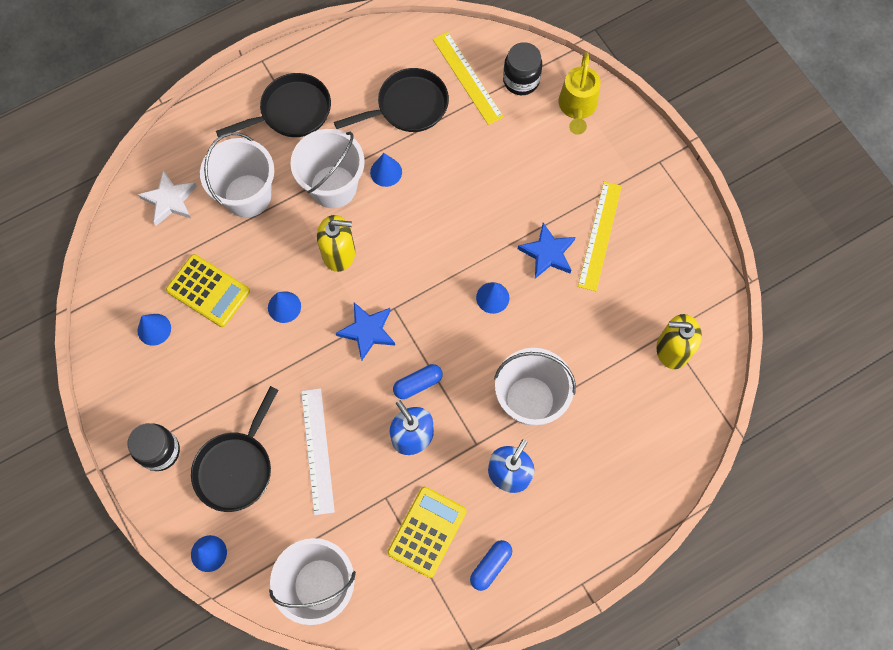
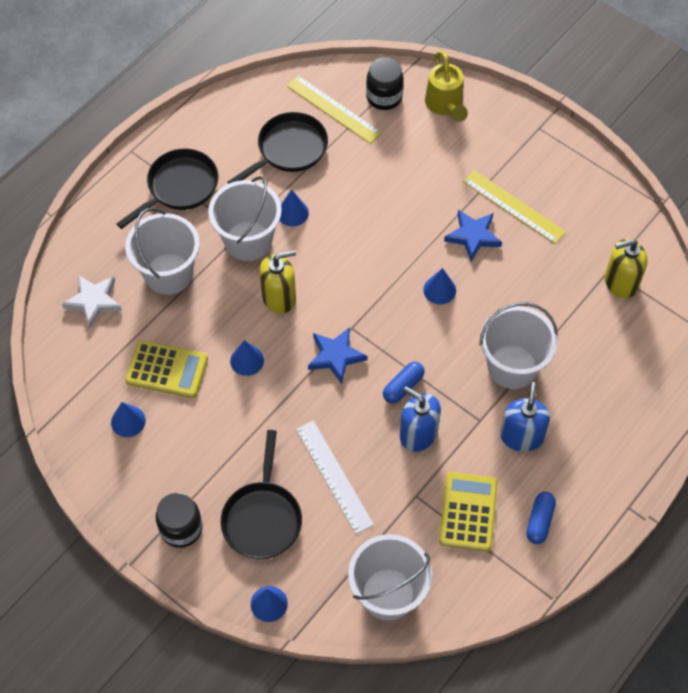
camera: 20 degrees left, 10 degrees down
yellow ruler [578,181,622,291] -> yellow ruler turned 45 degrees counterclockwise [463,170,566,244]

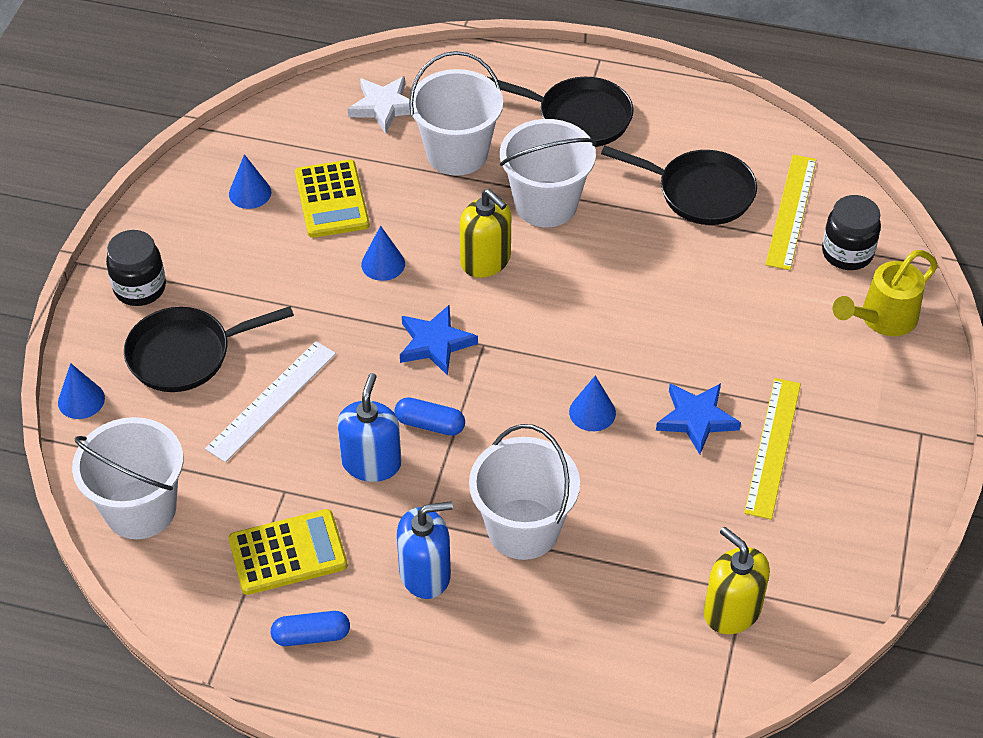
camera: 65 degrees right, 10 degrees down
blue cone [280,189,309,226] -> none

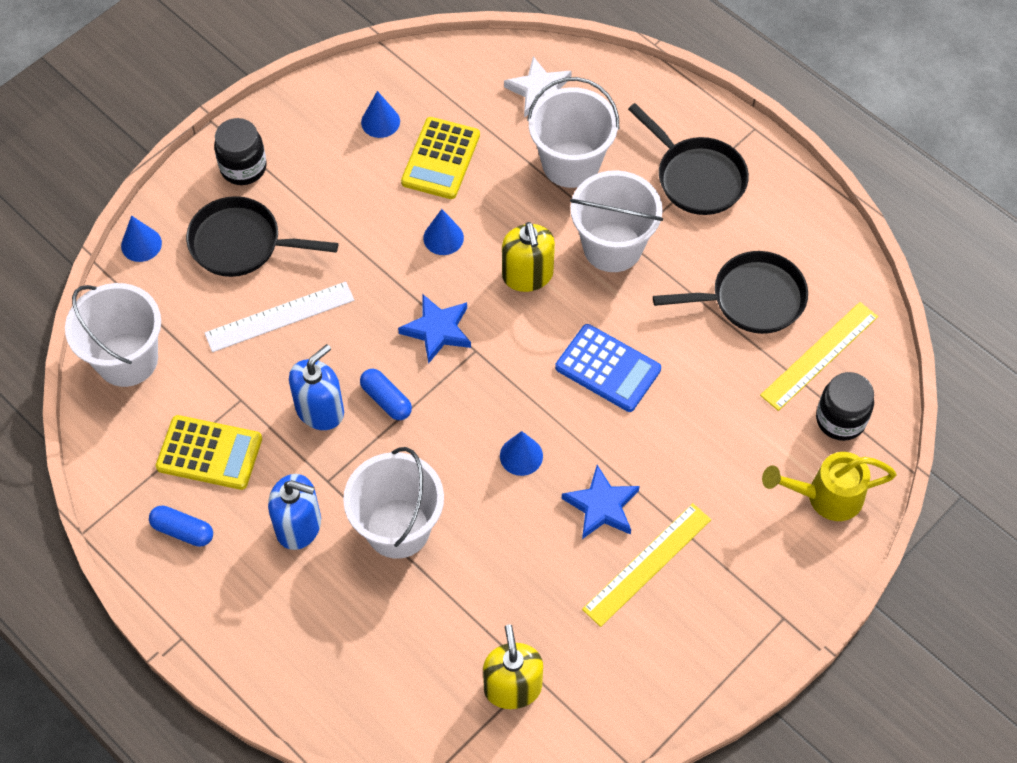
camera: 30 degrees right, 10 degrees up
black pan [601,146,757,225] -> black pan turned 60 degrees counterclockwise [653,251,808,334]
none -> blue calculator [555,324,661,412]

